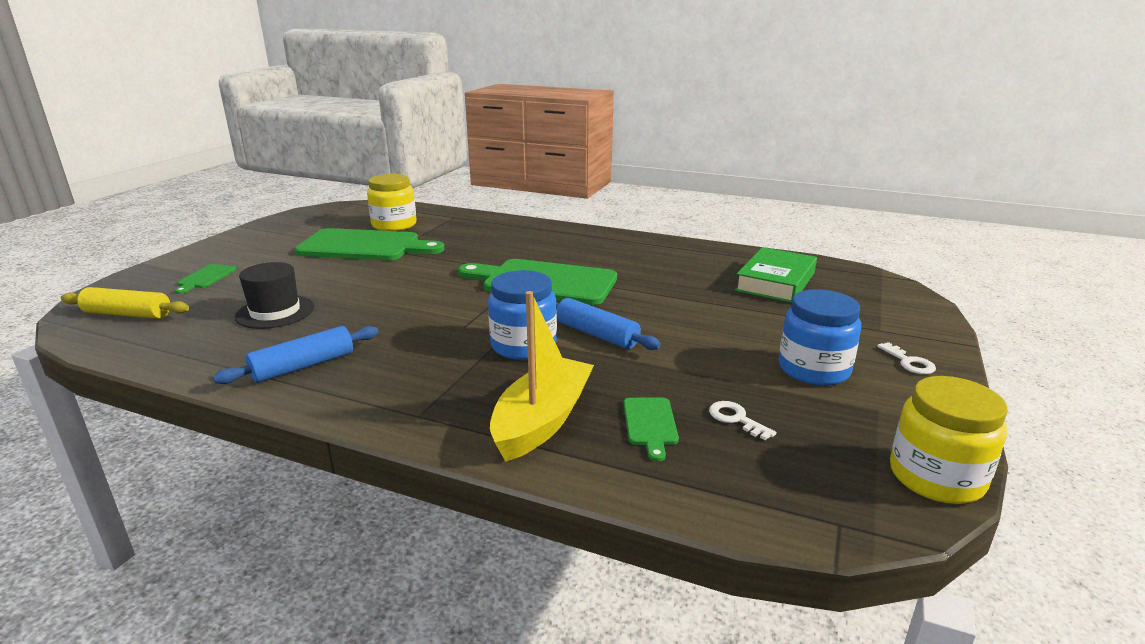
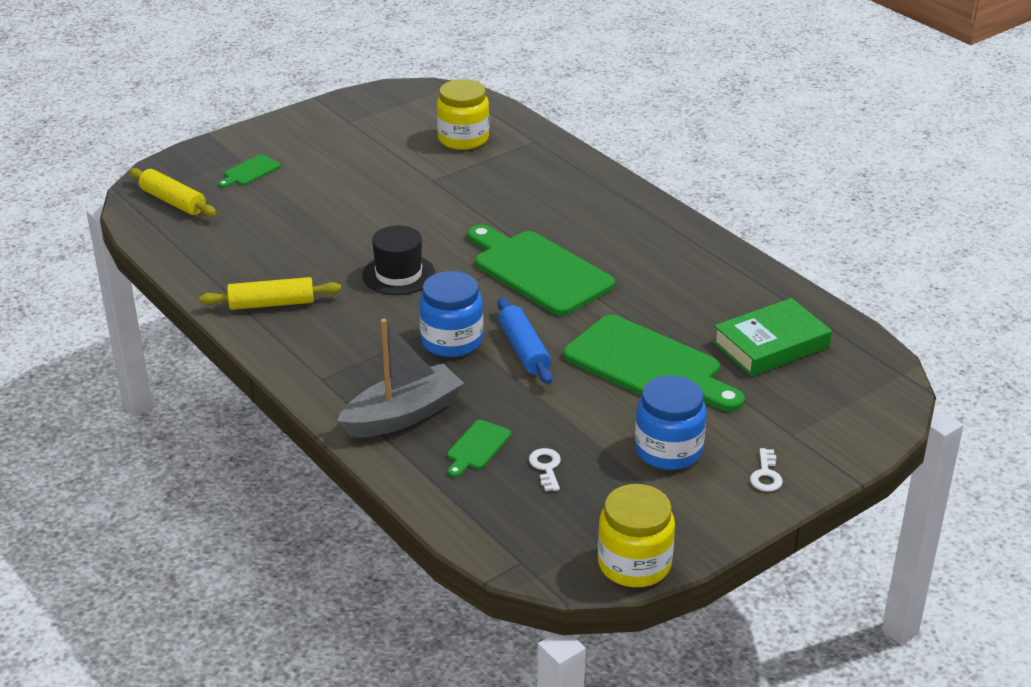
camera: 30 degrees right, 10 degrees up
blue rolling pin [213,326,379,384] -> yellow rolling pin [199,277,341,310]
black hat [235,262,314,329] -> black hat moved to [362,225,435,295]
green cutting board [295,228,445,261] -> green cutting board moved to [563,315,745,412]
yellow boat [490,291,594,462] -> grey boat [337,319,464,438]

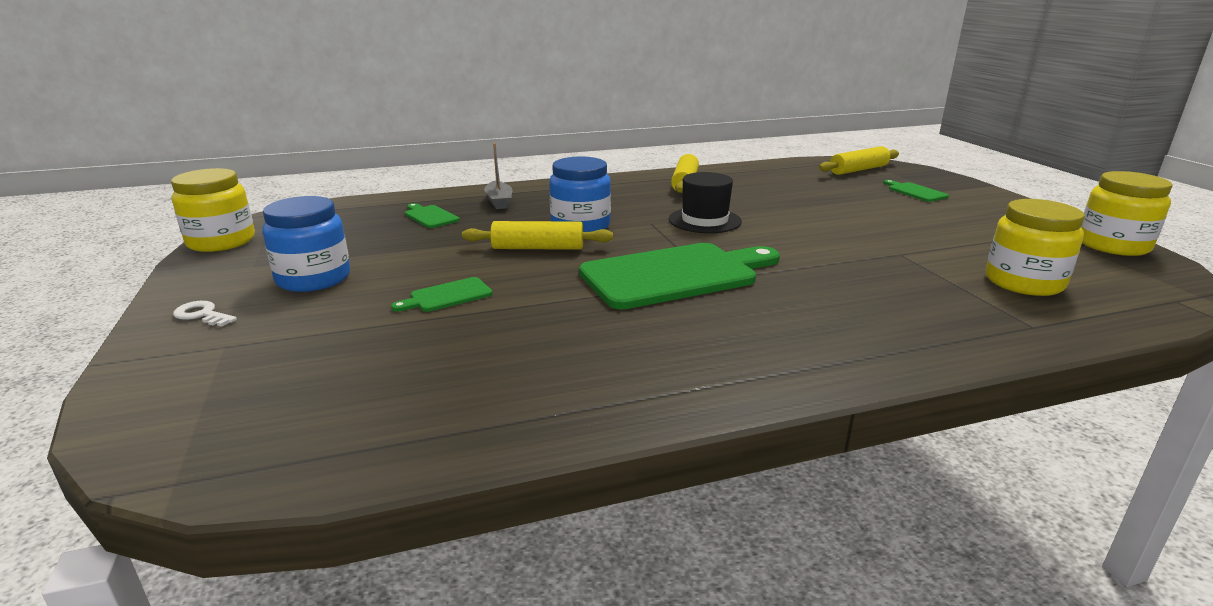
camera: 110 degrees right, 10 degrees down
grey boat [337,319,464,438] -> grey boat [484,143,512,209], size x0.56
blue rolling pin [498,298,553,384] -> yellow rolling pin [462,221,613,250]
white key [529,448,561,491] -> none
green cutting board [563,315,745,412] -> green cutting board [391,277,493,312], size x0.43
green book [713,298,832,376] -> none
none -> yellow jar [1081,171,1173,256]

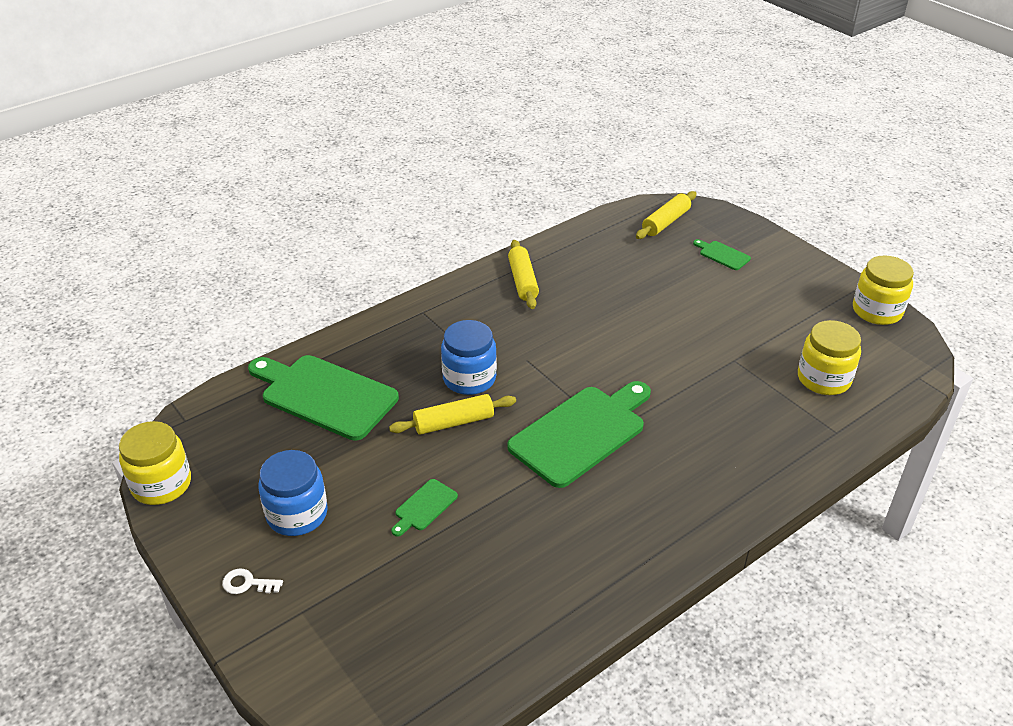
camera: 20 degrees left, 15 degrees up
green cutting board [405,203,460,228] -> green cutting board [248,355,399,441], size x2.30
grey boat [484,143,512,209] -> none
black hat [669,172,742,233] -> none

